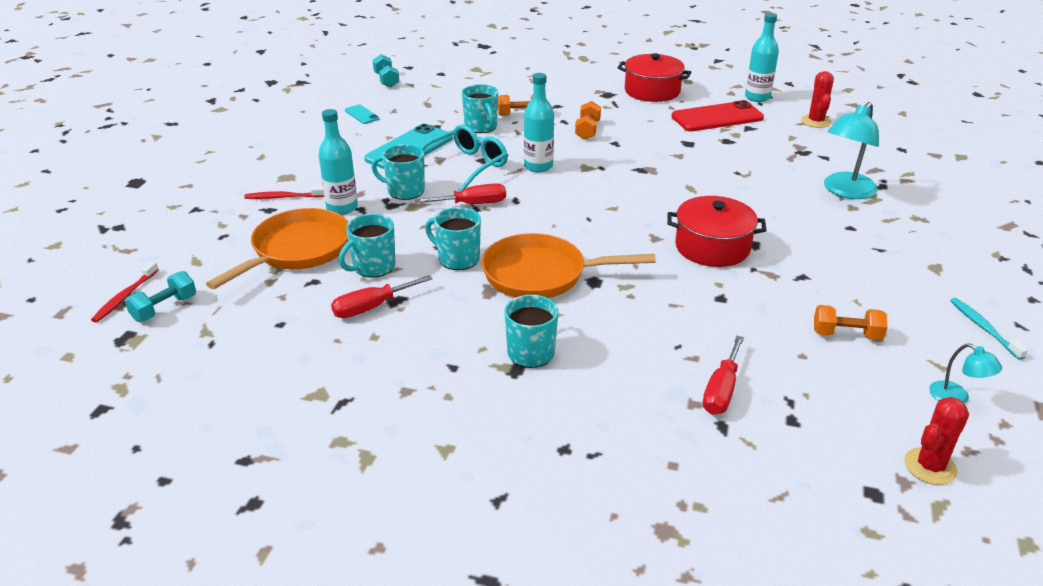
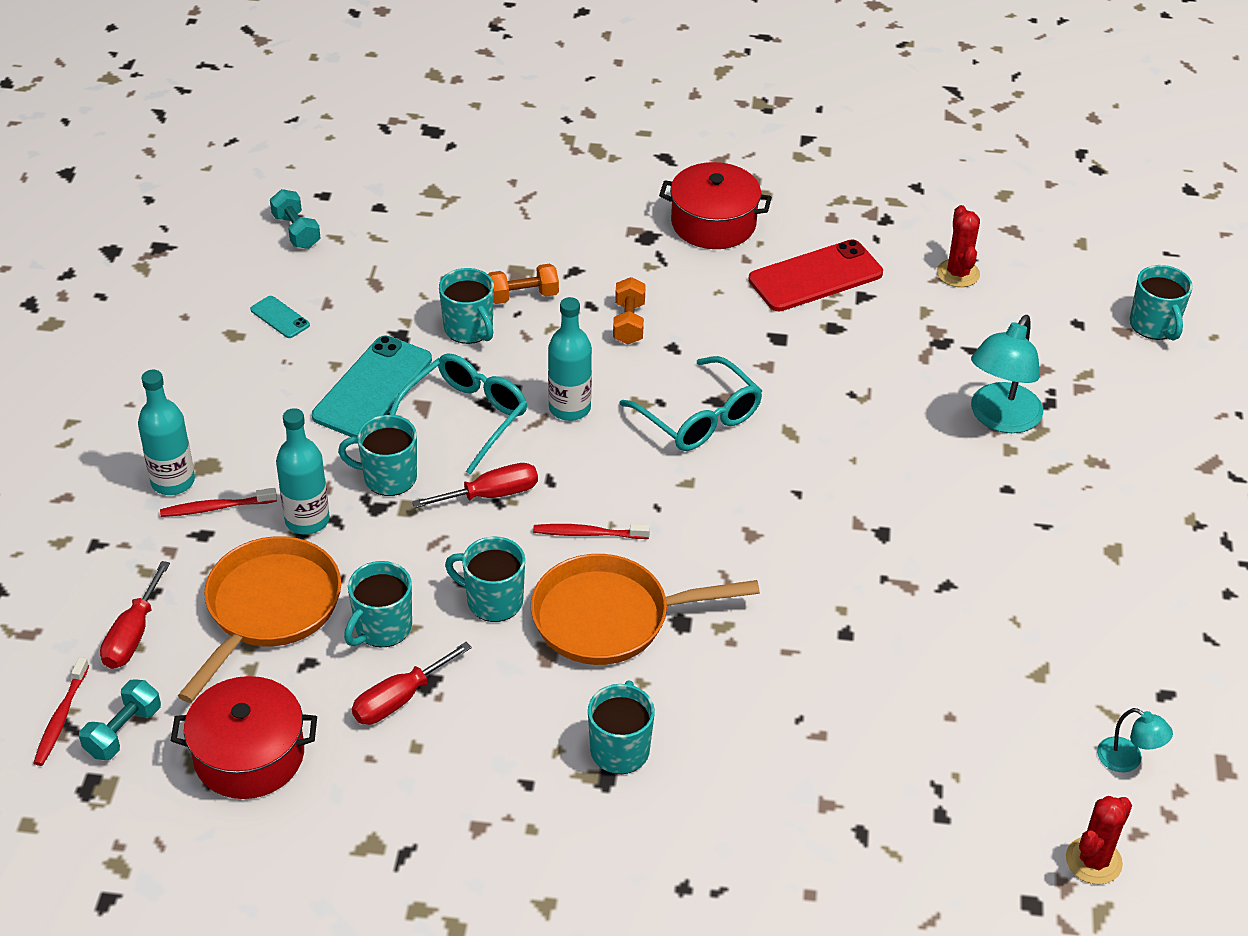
camera: 10 degrees left, 10 degrees up
red pot [667,196,767,267] -> red pot moved to [171,676,317,799]
red screwdriver [703,336,744,415] -> red screwdriver moved to [100,561,170,669]
turquoise bottle [745,13,779,102] -> turquoise bottle moved to [138,370,195,495]
orange dumbbell [814,305,888,340] -> none
turquoise toothbrush [950,298,1028,360] -> none
none -> red toothbrush [533,524,650,539]
none -> turquoise glasses [619,356,762,451]
none -> turquoise mug [1130,265,1193,340]

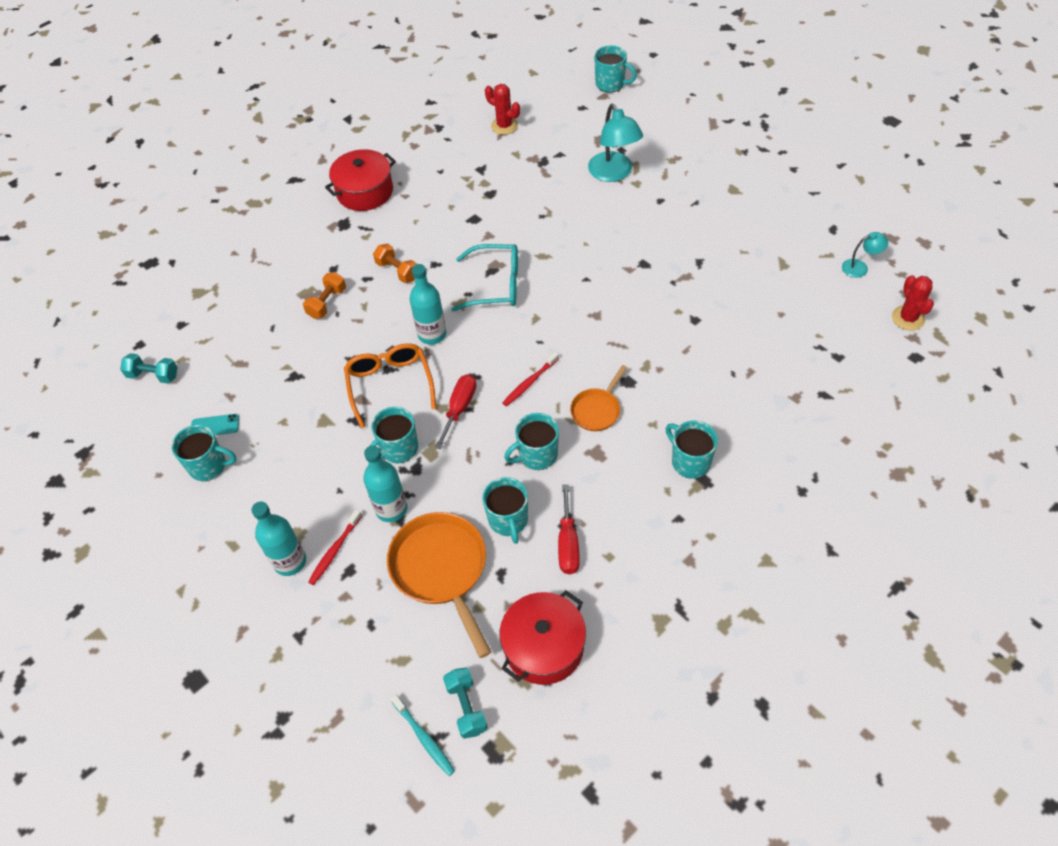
camera: 45 degrees left, 10 degrees up
red toothbrush [34,657,89,766] -> turquoise toothbrush [391,694,455,776]
red screwdriver [100,561,170,669] -> none
turquoise phone [312,336,432,437] -> none
turquoise glasses [389,353,527,475] -> orange glasses [344,343,436,429]
turquoise mug [439,268,494,344] -> turquoise mug moved to [172,425,237,481]
orange pan [531,554,760,665] -> orange pan [570,365,627,431], size x0.55
red phone [748,239,883,311] -> none

